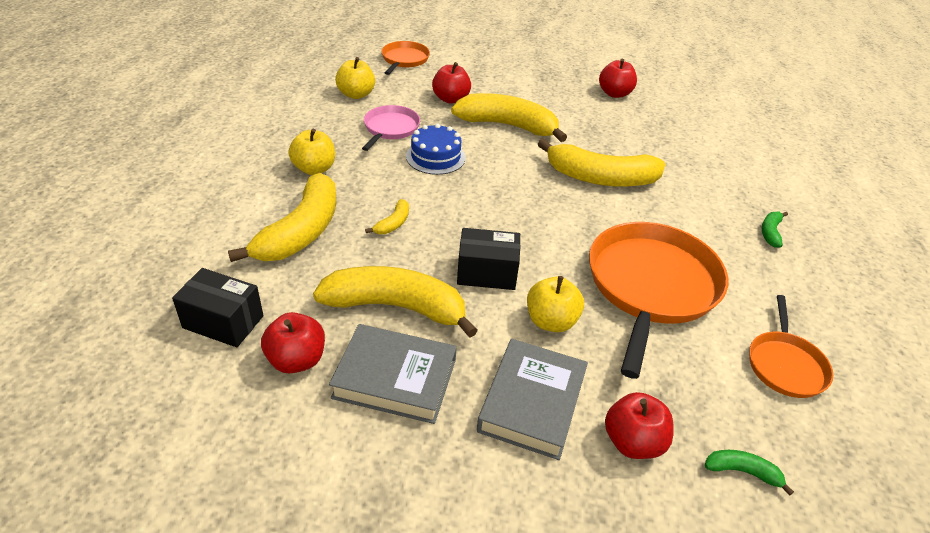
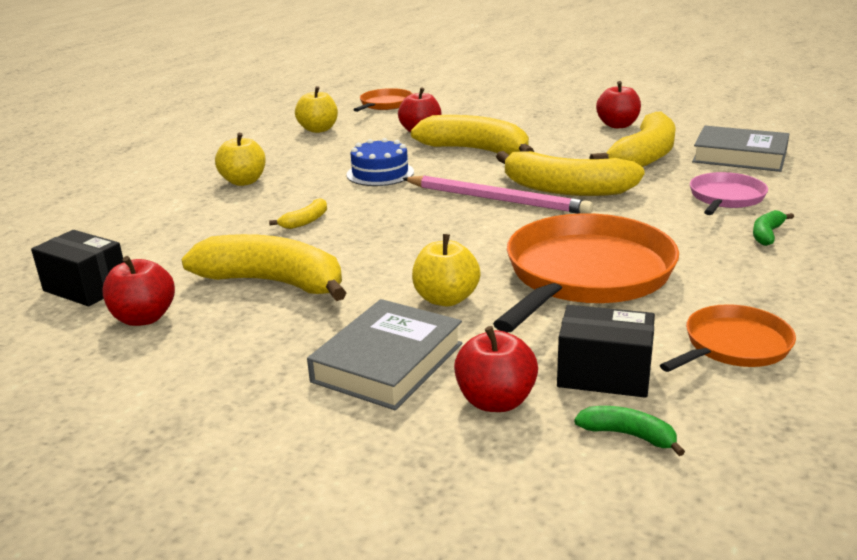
camera: 15 degrees right, 15 degrees down
yellow banana [228,173,336,262] -> yellow banana moved to [589,112,676,167]
grey book [329,324,457,424] -> grey book moved to [692,126,789,172]
pink pan [362,105,420,151] -> pink pan moved to [690,172,768,215]
black box [457,228,520,290] -> black box moved to [557,305,655,398]
orange pan [749,295,833,398] -> orange pan turned 150 degrees counterclockwise [660,304,796,372]
none -> pink pencil [402,176,593,214]

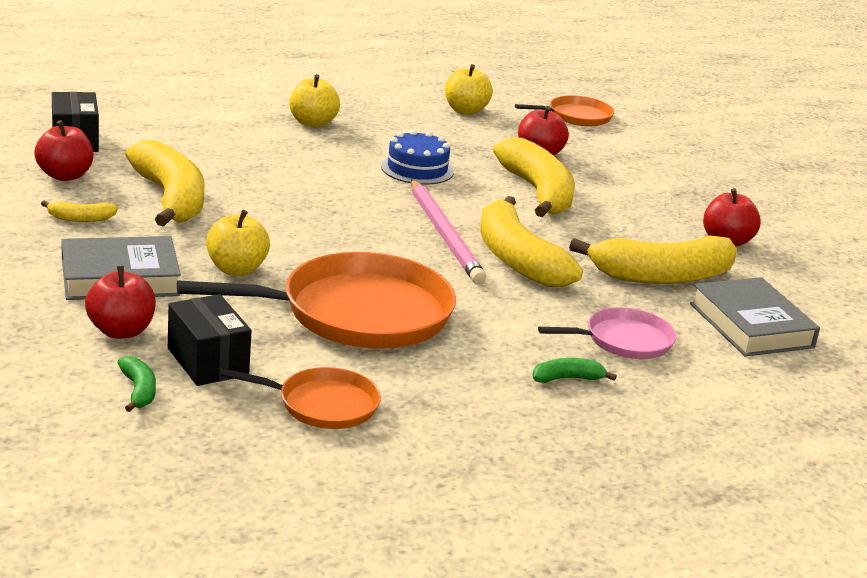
camera: 40 degrees right, 0 degrees up
yellow banana [269,198,327,229] -> yellow banana moved to [41,201,118,222]

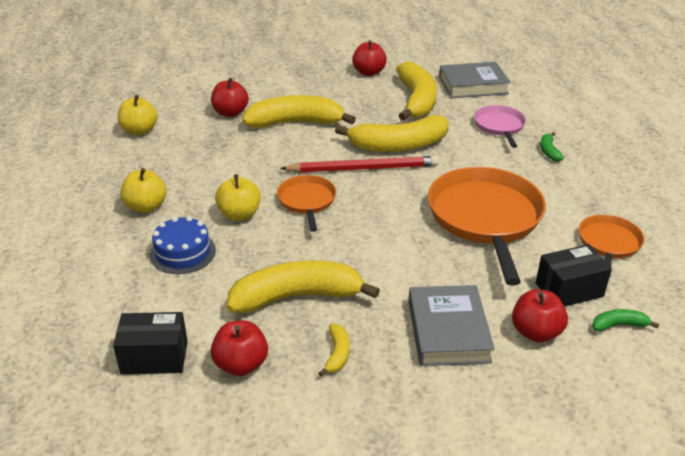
camera: 75 degrees left, 10 degrees up
yellow apple [206,210,270,276] -> yellow apple moved to [215,174,261,221]
blue cake [381,130,454,185] -> blue cake moved to [150,216,216,274]
pink pencil [411,179,486,284] -> red pencil [280,156,439,173]
orange pan [515,95,614,126] -> orange pan moved to [277,175,336,232]

